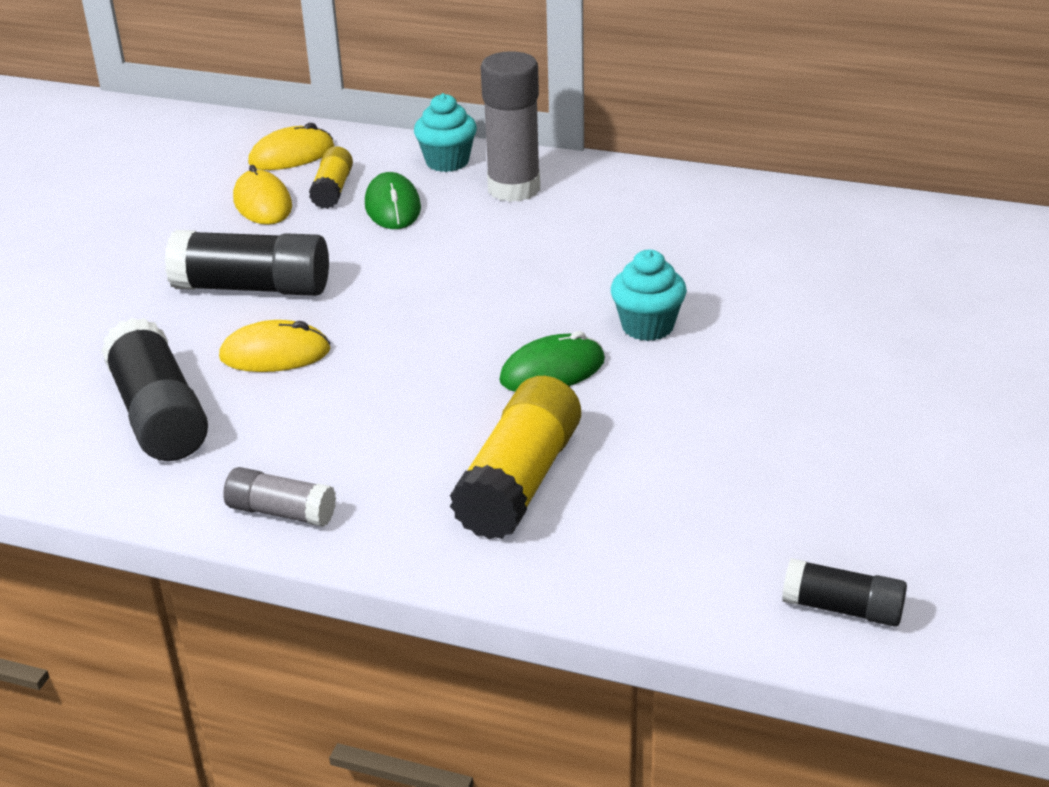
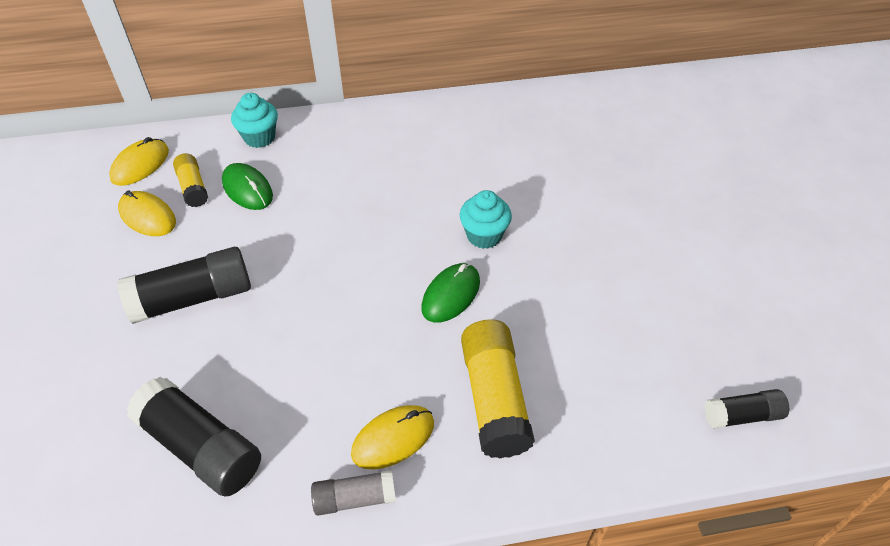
camera: 30 degrees left, 15 degrees up
yellow mouse [219,320,331,372] -> yellow mouse moved to [351,405,434,470]
grey glue stick [481,51,540,202] -> none

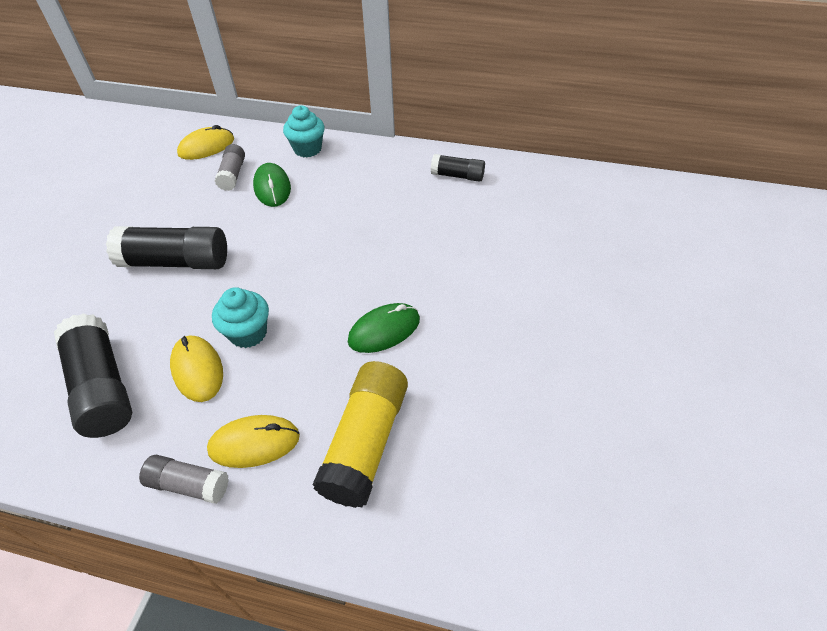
camera: 25 degrees right, 0 degrees up
yellow mouse [118,190,176,236] -> yellow mouse moved to [170,335,223,402]
yellow glue stick [173,153,208,207] -> grey glue stick [215,144,245,191]
turquoise cupcake [460,190,512,249] -> turquoise cupcake moved to [212,287,269,348]
black glue stick [704,389,789,429] -> black glue stick moved to [431,154,485,182]

